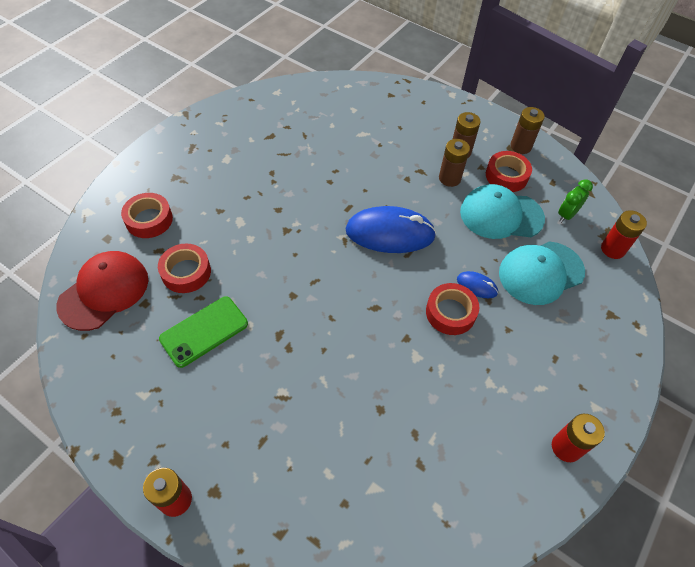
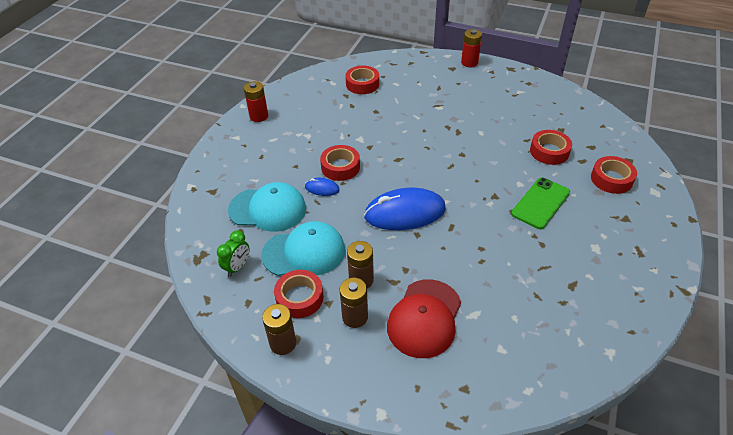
camera: 170 degrees right, 10 degrees down
red cap [56,251,148,331] -> red cap moved to [387,279,461,358]
green phone [159,296,248,368] -> green phone moved to [511,178,570,229]
turquoise cap [499,241,585,305] -> turquoise cap turned 45 degrees clockwise [228,182,306,232]
red battery [601,210,647,259] -> none
none -> red tape [345,66,379,94]

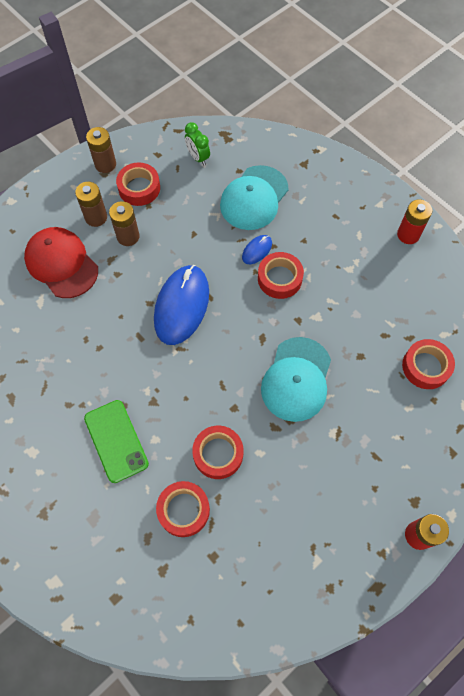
camera: 115 degrees right, 20 degrees up
turquoise cap [261,221,345,276] -> turquoise cap moved to [261,337,331,422]
red tape [591,156,637,194] -> red tape moved to [192,426,243,479]

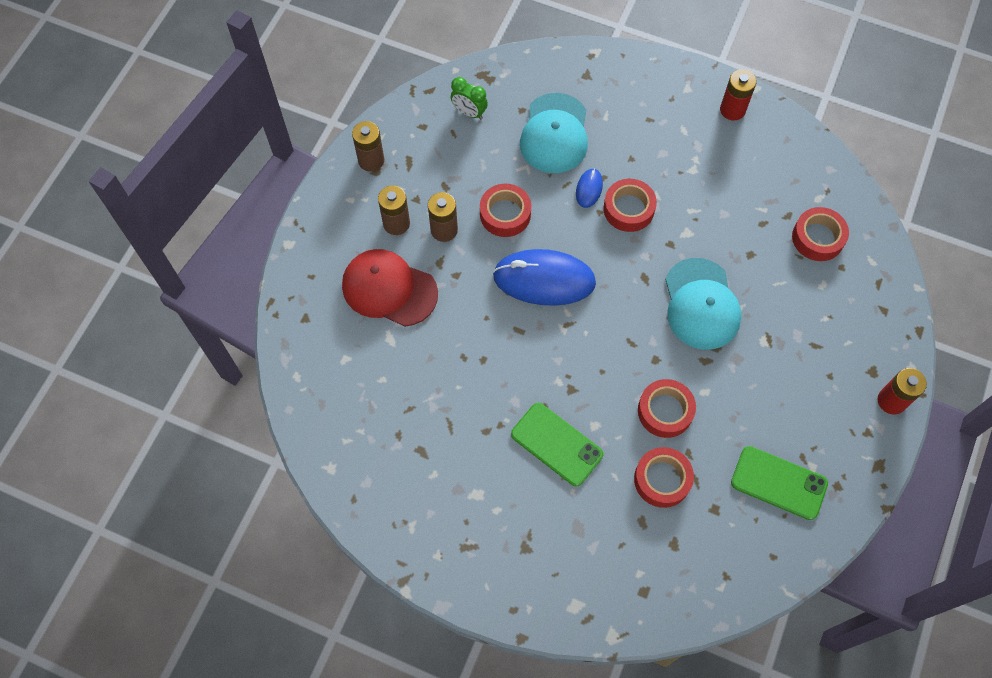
camera: 25 degrees left, 0 degrees up
red tape [116,163,160,206] -> red tape moved to [480,184,531,237]
blue mouse [154,265,209,345] -> blue mouse turned 75 degrees counterclockwise [493,249,596,306]
none -> green phone [731,446,828,520]

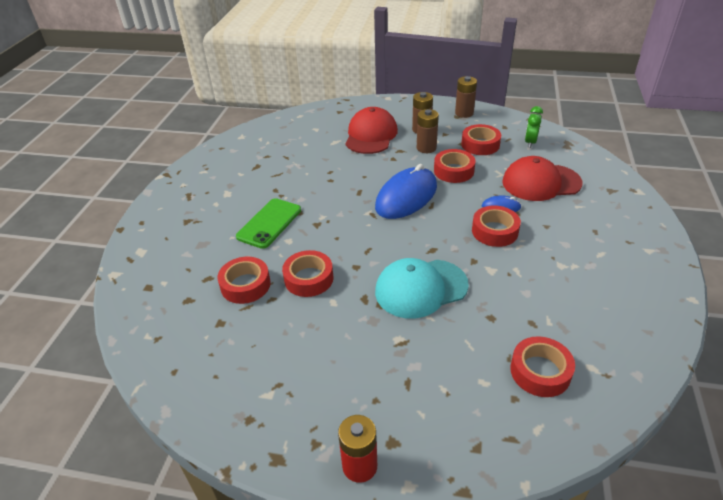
camera: 80 degrees right, 25 degrees down
blue mouse [493,249,596,306] -> blue mouse turned 45 degrees clockwise [375,164,437,219]
turquoise cap [520,93,588,173] -> red cap [502,156,583,201]
red battery [720,69,757,121] -> none
green phone [731,446,828,520] -> none
none -> red tape [461,124,501,155]

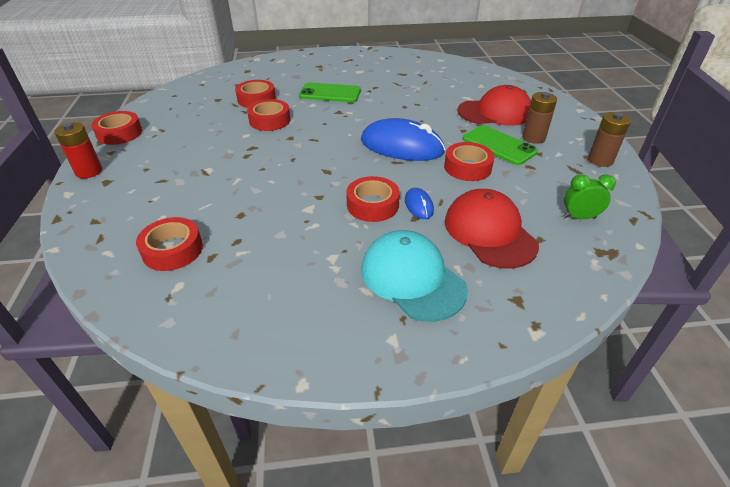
camera: 70 degrees right, 0 degrees up
turquoise cap [375,258,469,319] -> turquoise cap moved to [361,230,468,322]
brown battery [417,109,439,153] -> green phone [463,125,538,165]
red tape [461,124,501,155] -> red tape moved to [91,111,142,145]

